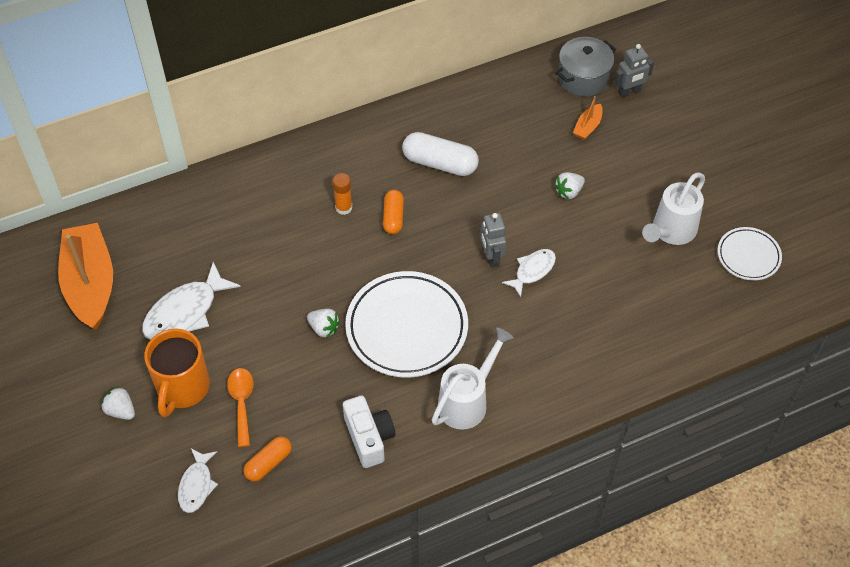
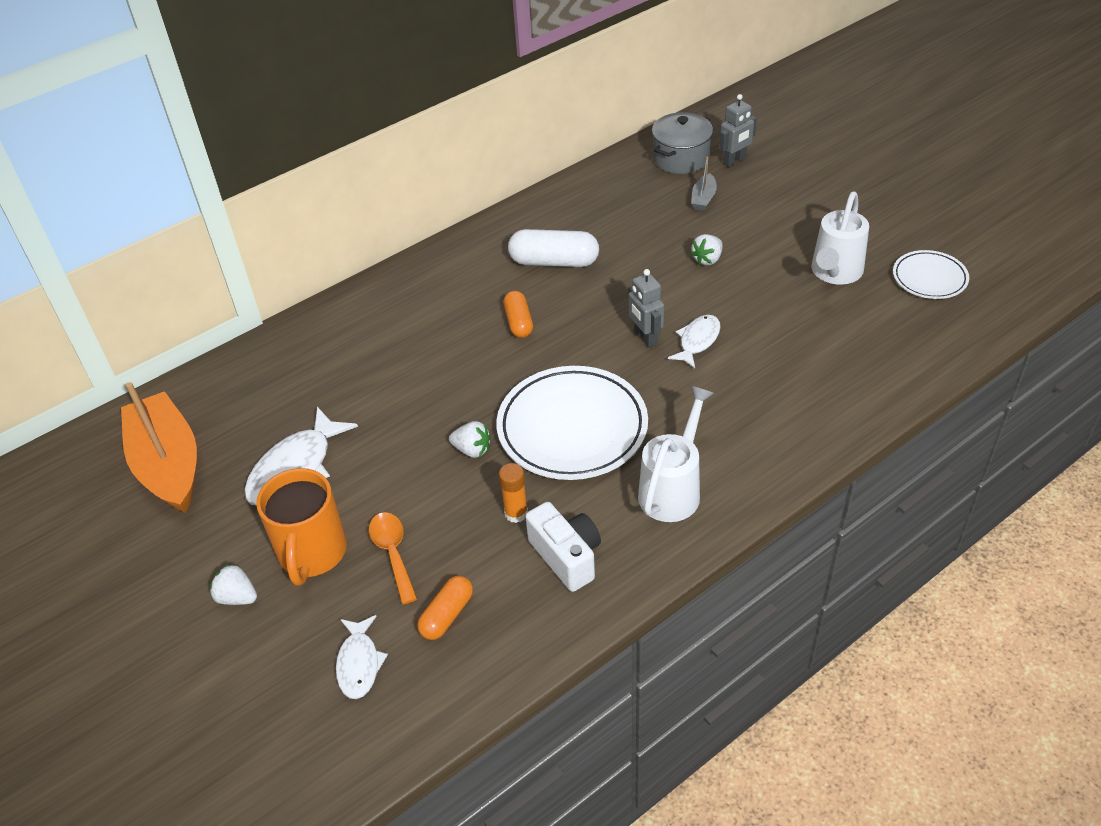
camera: 10 degrees left, 10 degrees down
orange glue stick [333,173,352,215] -> orange glue stick moved to [499,463,528,523]
orange boat [573,96,603,140] -> grey boat [691,157,717,211]

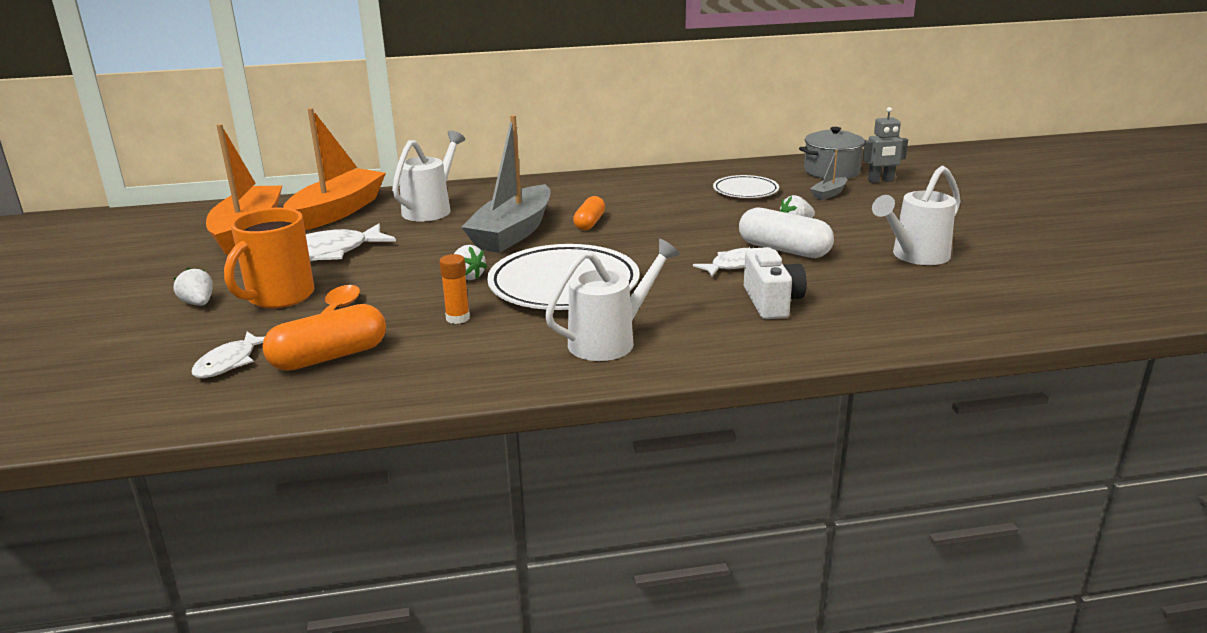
camera: 25 degrees right, 20 degrees down
orange capsule [417,576,473,640] -> orange capsule [262,304,386,371], size x1.61
white capsule [508,229,599,267] -> white capsule moved to [739,208,834,258]
white camera [525,502,601,592] -> white camera moved to [744,247,807,319]
grey robot [628,269,664,348] -> none
white plate [893,250,969,299] -> white plate moved to [713,175,779,198]
none -> orange boat [283,108,386,230]
none -> white watering can [392,130,465,221]
none -> grey boat [461,115,551,253]

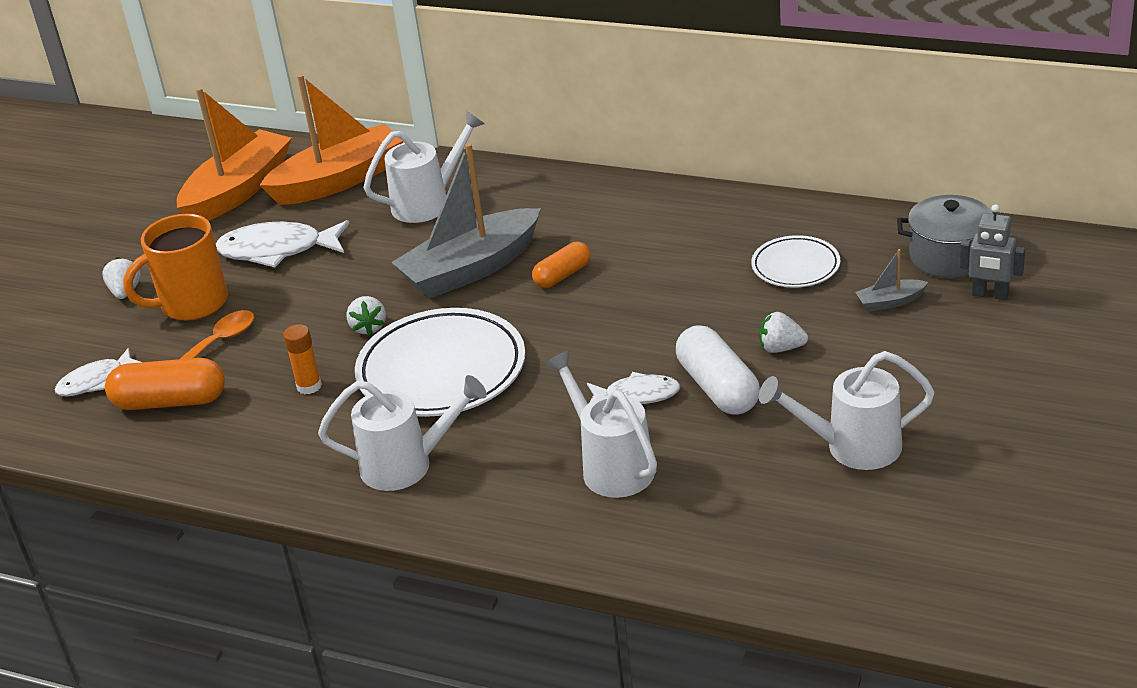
camera: 35 degrees right, 10 degrees up
white camera [744,247,807,319] -> white watering can [545,350,657,498]

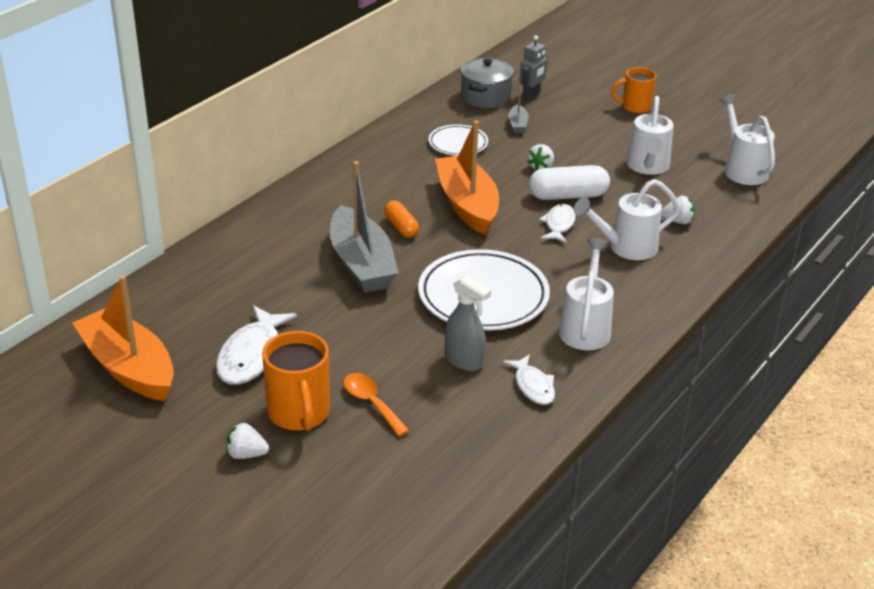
camera: 80 degrees left, 0 degrees up
white fish [54,348,141,396] -> white fish moved to [503,354,555,405]
orange capsule [105,358,225,410] -> none
orange boat [260,74,403,205] -> orange boat moved to [435,120,499,235]
orange glue stick [283,324,322,395] -> grey spray bottle [445,275,491,371]
white strawberry [346,296,386,335] -> white strawberry moved to [661,196,695,224]
white watering can [363,111,485,223] -> white watering can moved to [719,94,775,185]
none -> orange mug [611,67,656,113]

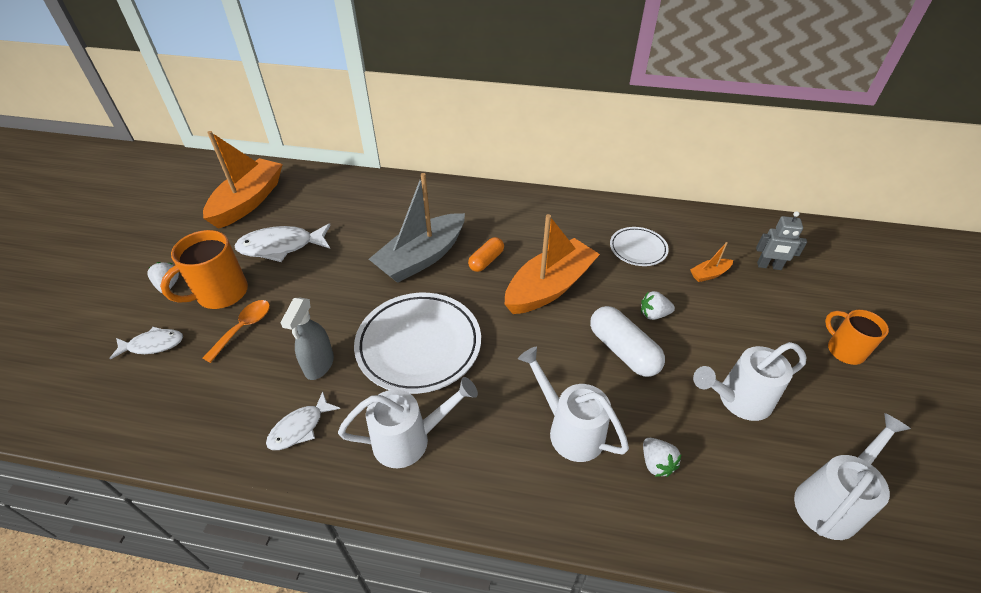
camera: 65 degrees right, 10 degrees up
grey pot [460,58,514,108] -> none
grey boat [508,87,529,133] -> orange boat [690,242,733,282]
white fish [539,204,576,243] -> white fish moved to [109,327,183,360]

